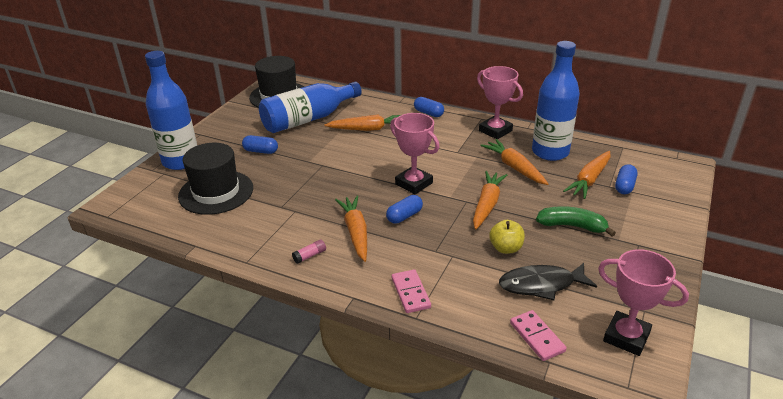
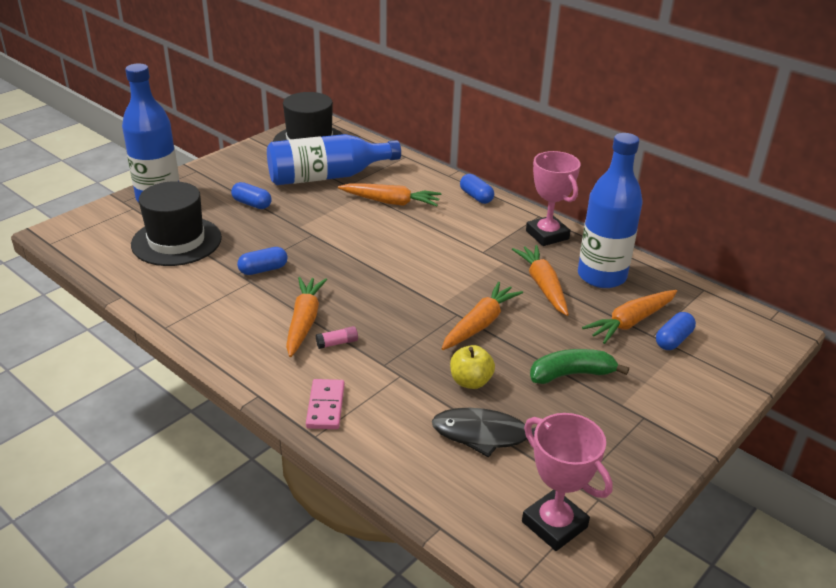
camera: 15 degrees right, 0 degrees up
pink glue stick [292,239,326,264] -> pink glue stick moved to [316,326,358,349]
blue capsule [386,195,423,224] -> blue capsule moved to [237,247,288,275]
pink trophy [390,113,439,194] -> none
pink domino [510,310,567,361] -> none
green banana [536,206,616,237] -> green banana turned 45 degrees counterclockwise [530,349,629,384]

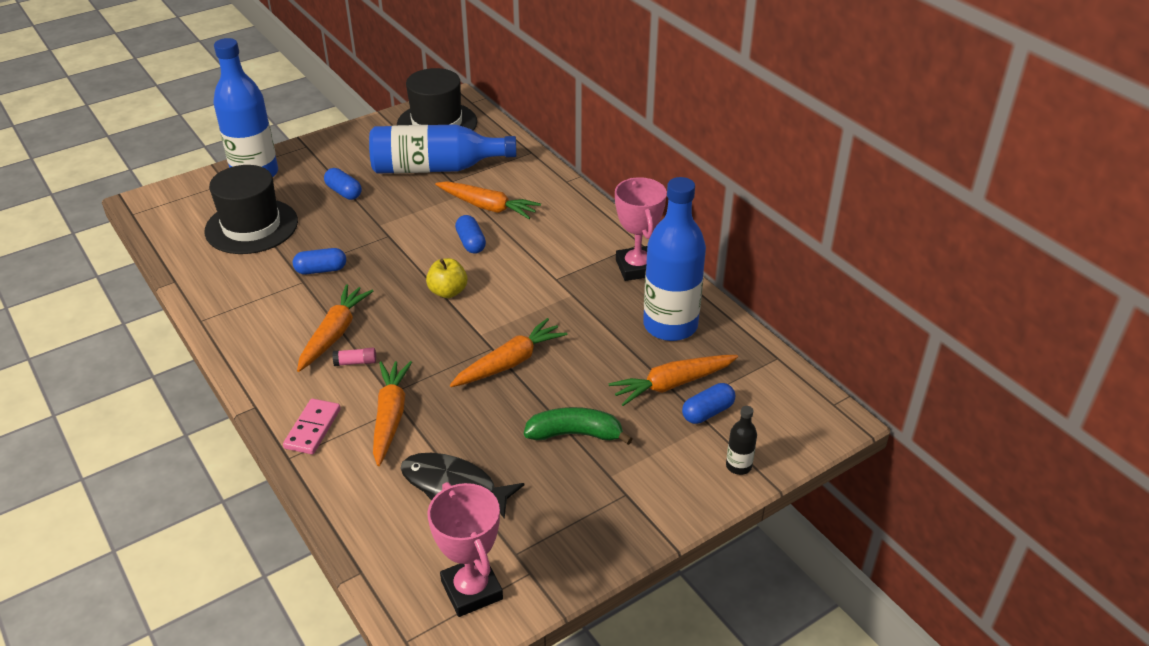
camera: 15 degrees right, 5 degrees up
yellow apple [450,345,495,389] -> yellow apple moved to [426,258,468,298]
blue capsule [460,174,494,204] -> blue capsule moved to [455,215,486,254]
orange carrot [512,245,569,316] -> orange carrot moved to [373,361,412,466]
none -> black bottle [726,406,757,475]

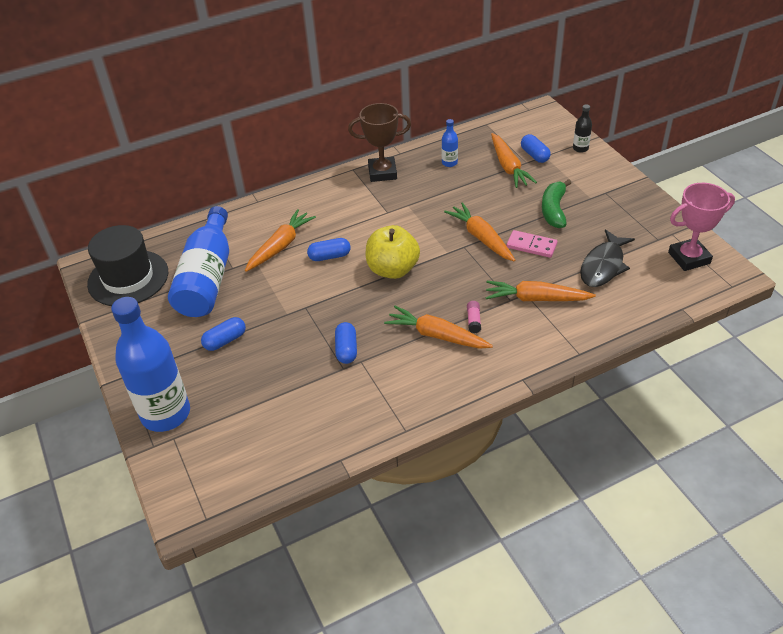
camera: 80 degrees left, 5 degrees up
black hat [204,165,298,254] -> none
pink domino [283,399,341,454] -> pink domino moved to [507,230,557,258]
yellow apple [426,258,468,298] -> yellow apple [366,225,420,279], size x1.61
pink trophy [615,177,667,281] -> brown trophy [348,103,411,182]
blue bottle [643,177,706,341] -> blue bottle [442,119,458,167], size x0.42

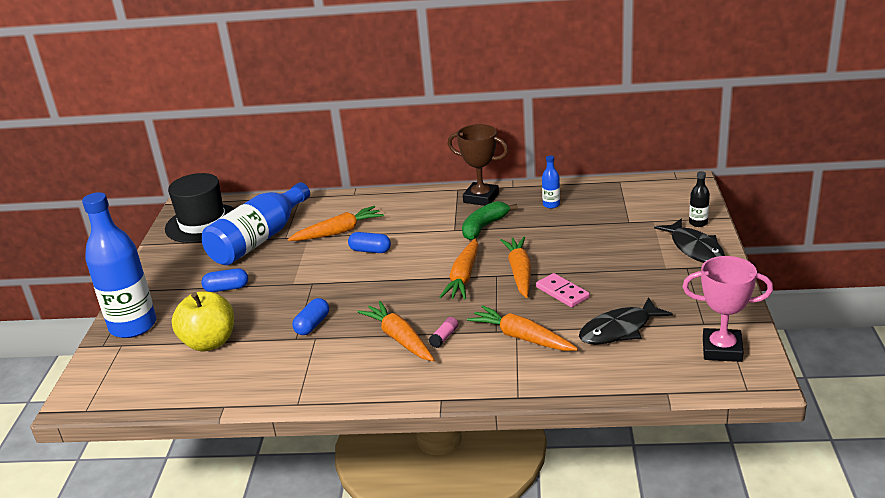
camera: 30 degrees right, 15 degrees down
yellow apple [366,225,420,279] -> yellow apple moved to [172,291,234,352]
orange carrot [491,133,537,188] -> orange carrot moved to [439,238,479,300]
blue capsule [521,134,551,163] -> none
green banana [542,179,571,228] -> green banana moved to [462,201,518,240]
none -> black fish [654,218,725,263]

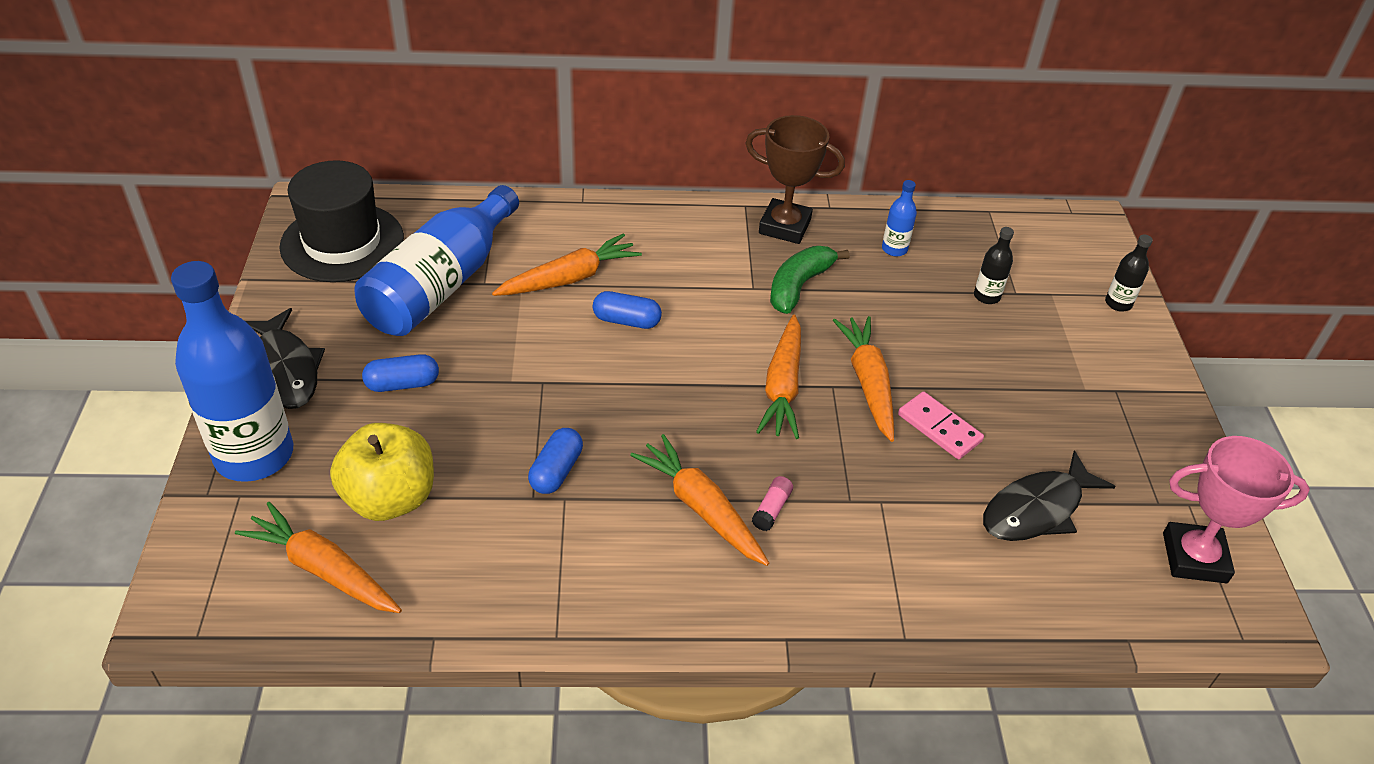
camera: 10 degrees left, 15 degrees up
orange carrot [467,305,578,351] -> orange carrot moved to [235,502,402,613]
black fish [654,218,725,263] -> black fish moved to [245,308,325,409]
none -> black bottle [974,227,1014,304]

